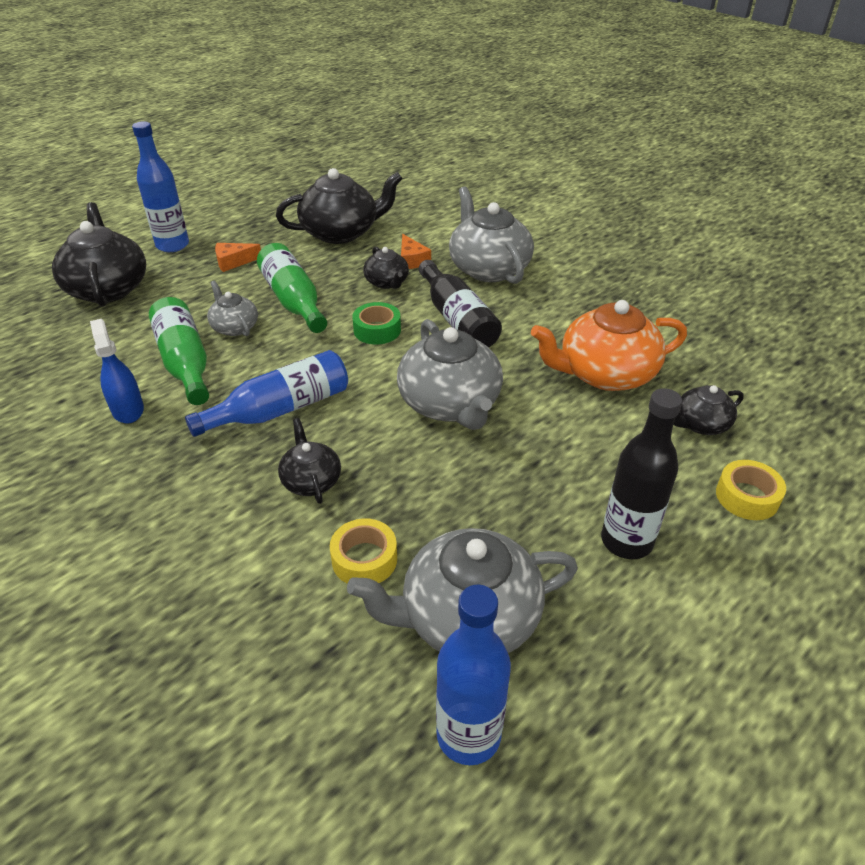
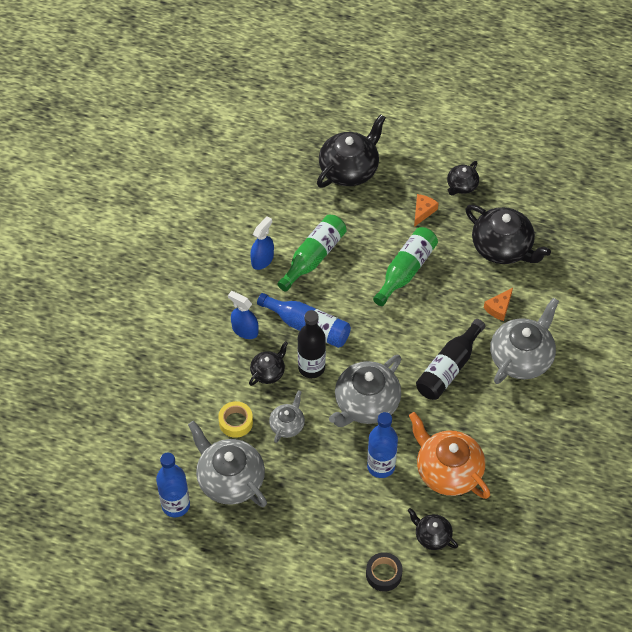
camera: 60 degrees right, 15 degrees up
blue bottle [132,121,189,252] -> blue bottle moved to [367,412,398,478]
grey teapot [207,281,258,336] -> grey teapot moved to [269,390,305,443]
orange cheese [215,243,261,272] -> orange cheese turned 75 degrees clockwise [414,194,439,227]
green tape [352,302,401,345] -> none
black teapot [363,247,409,289] -> black teapot moved to [447,161,479,196]
black bottle [601,388,682,559] -> black bottle moved to [298,310,326,378]
yellow tape [716,460,786,520] -> black tape [366,552,403,592]
none -> blue spray bottle [228,291,259,339]

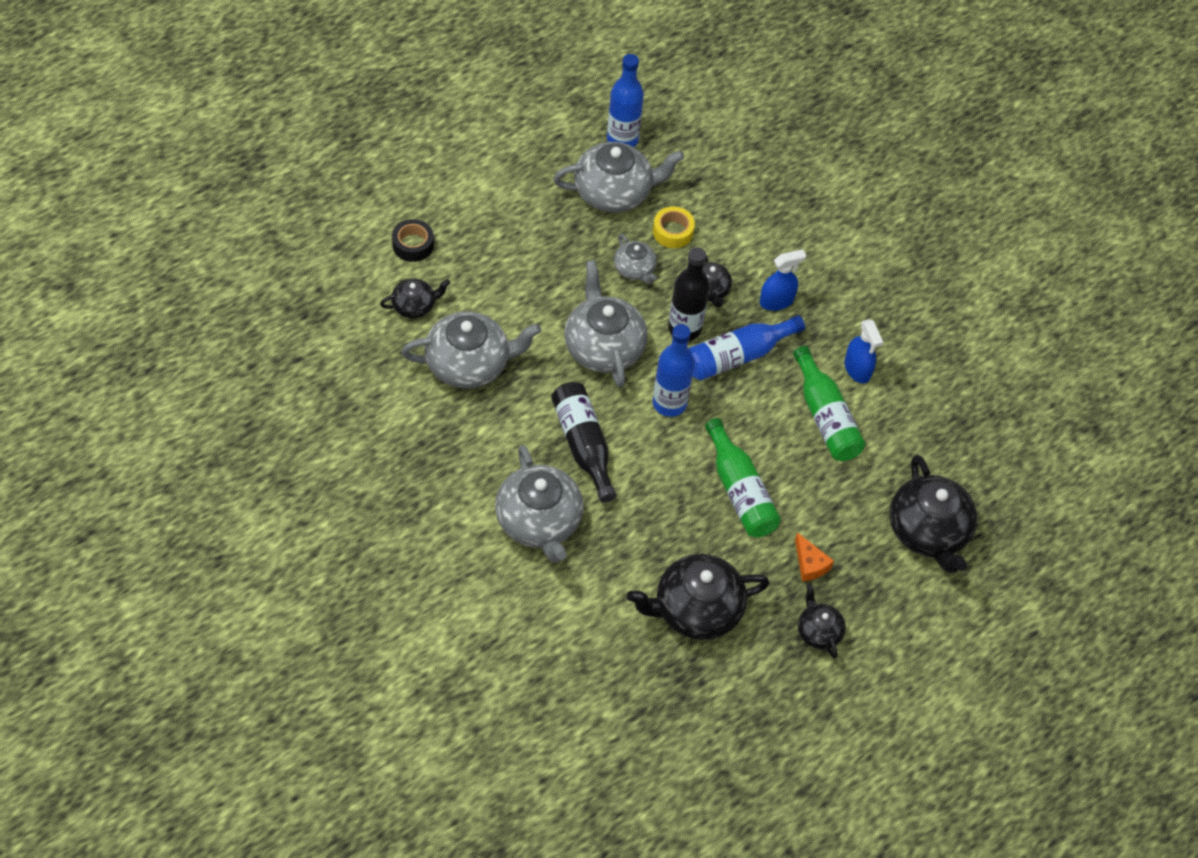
camera: 120 degrees right, 0 degrees up
blue bottle [367,412,398,478] -> blue bottle moved to [652,324,695,417]
orange teapot [409,412,490,499] -> grey teapot [401,311,541,389]
orange cheese [484,288,513,321] -> none

